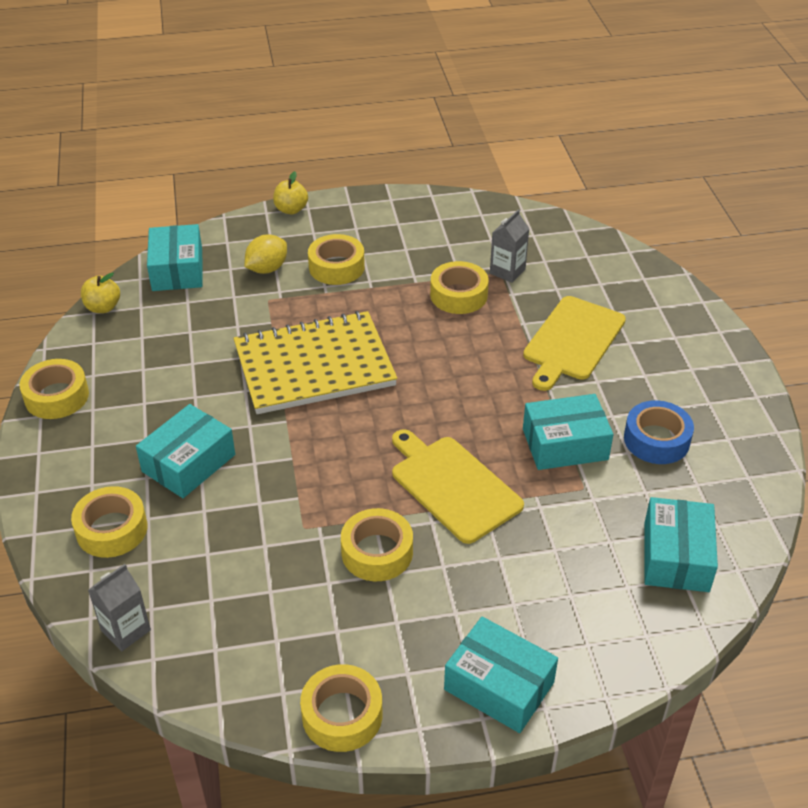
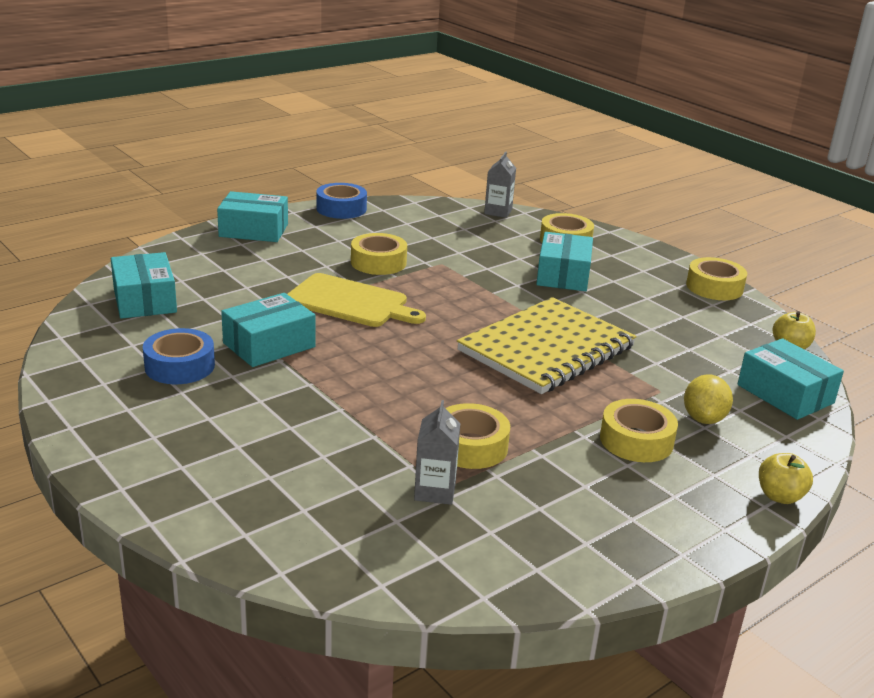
camera: 150 degrees right, 15 degrees down
yellow tape [300,664,382,752] -> blue tape [316,183,367,219]
yellow cutting board [523,296,626,391] -> none

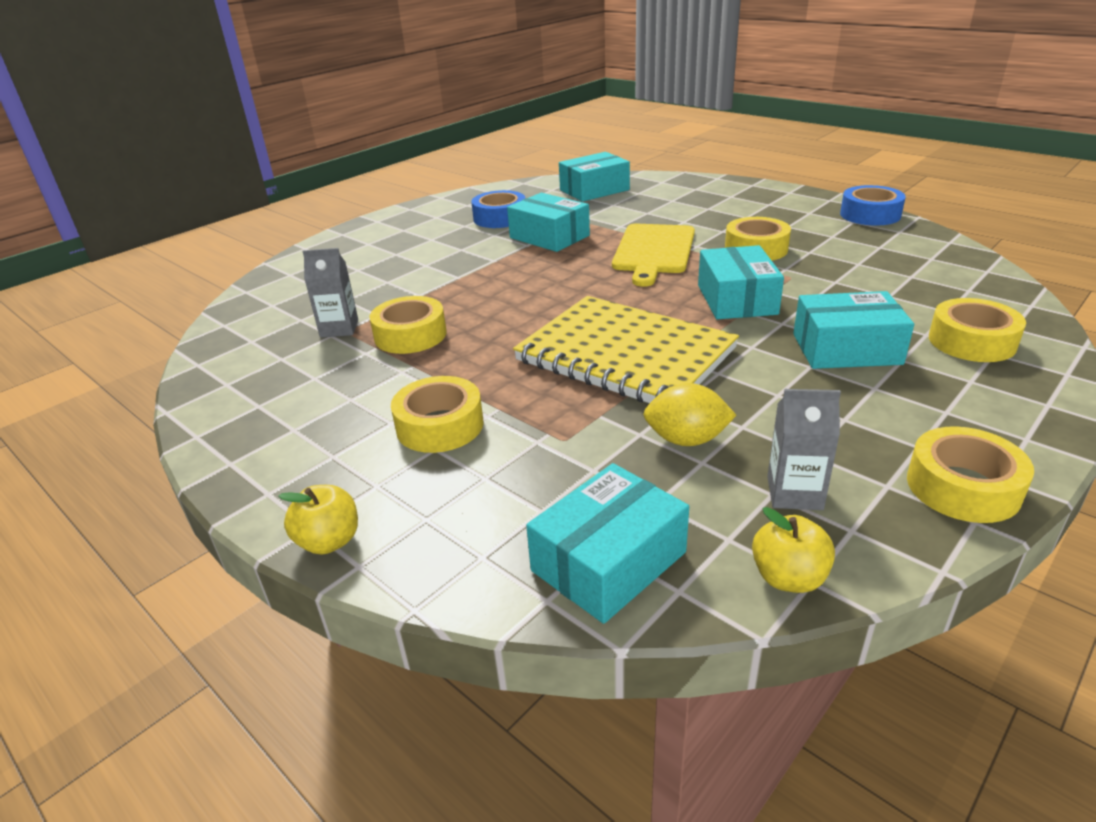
camera: 85 degrees right, 5 degrees up
turquoise box [217,191,288,242] -> turquoise box moved to [698,245,784,319]
grey carton [484,152,516,218] -> grey carton moved to [767,389,841,510]
yellow lemon [684,374,733,424] -> yellow lemon moved to [643,383,737,446]

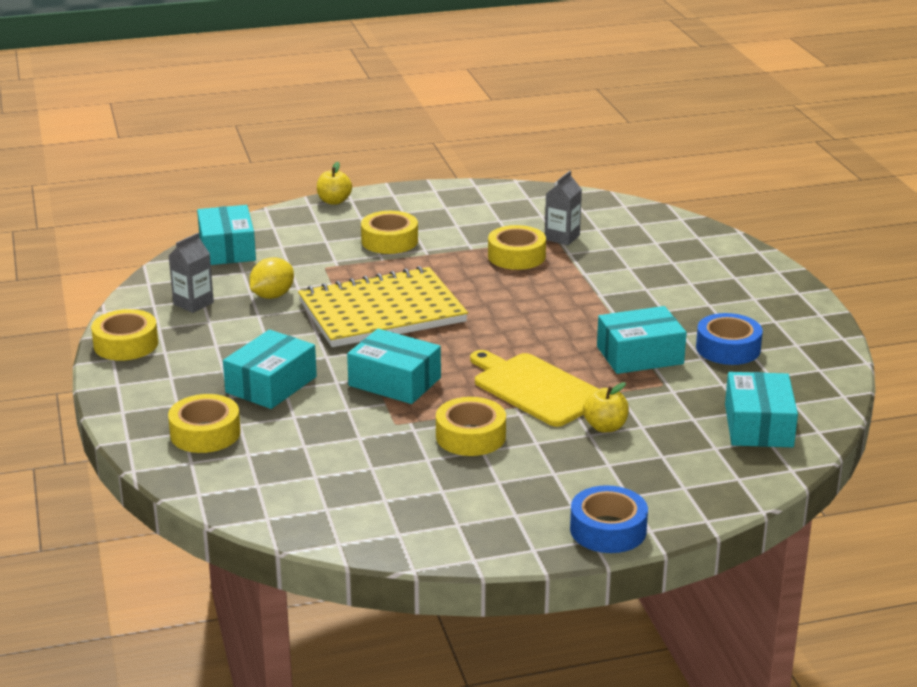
camera: 120 degrees right, 5 degrees down
yellow apple [752,507,835,593] -> yellow apple moved to [583,382,629,433]
blue tape [840,185,906,225] -> blue tape moved to [570,485,648,553]

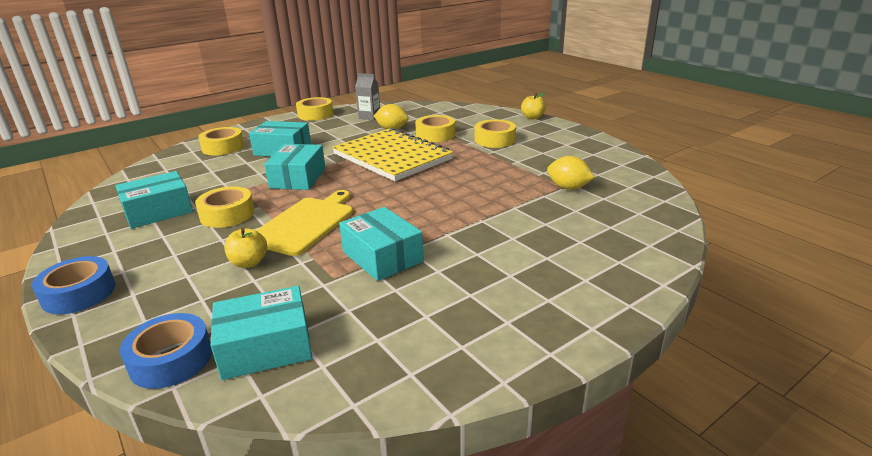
camera: 70 degrees right, 0 degrees up
turquoise box [197,205,256,265] -> turquoise box moved to [115,171,193,229]
yellow tape [488,225,546,270] -> yellow tape moved to [415,115,455,142]
grey carton [545,171,582,245] -> yellow lemon [547,156,595,190]
blue tape [696,313,763,365] -> blue tape moved to [120,313,212,389]

